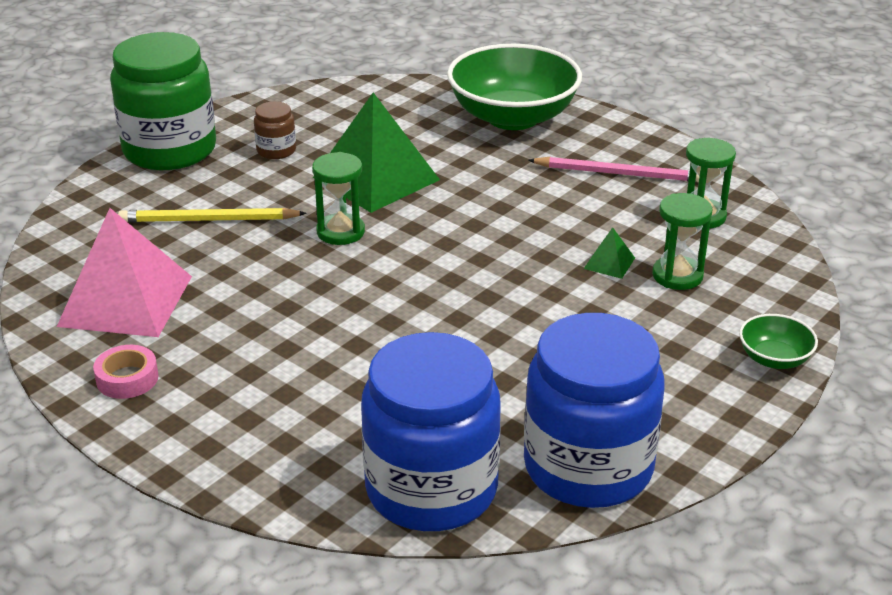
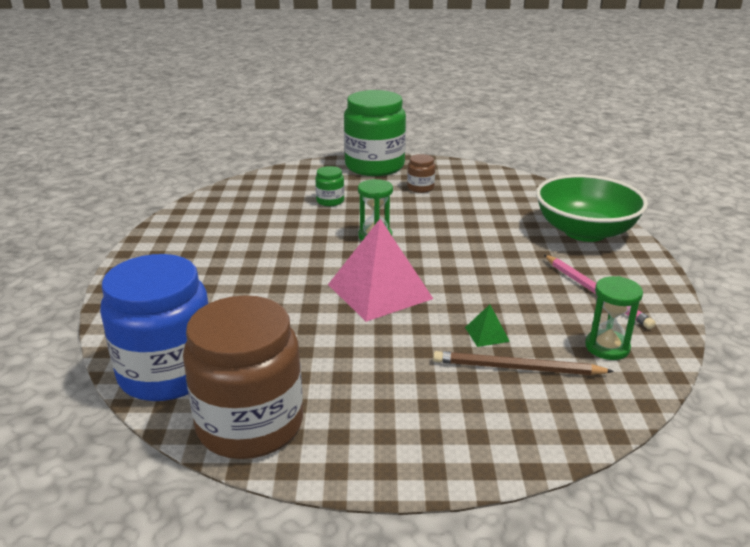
camera: 50 degrees right, 5 degrees down
pink pyramid [57,208,192,337] -> pink pyramid moved to [328,219,433,322]
pink tape [93,345,158,399] -> none
yellow pencil [118,208,307,223] -> green jar [315,166,344,206]
green pyramid [313,93,440,213] -> none
blue jar [524,313,665,508] -> brown jar [183,295,303,459]
green hourglass [652,193,713,290] -> brown pencil [433,351,614,375]
green bowl [739,314,818,369] -> none

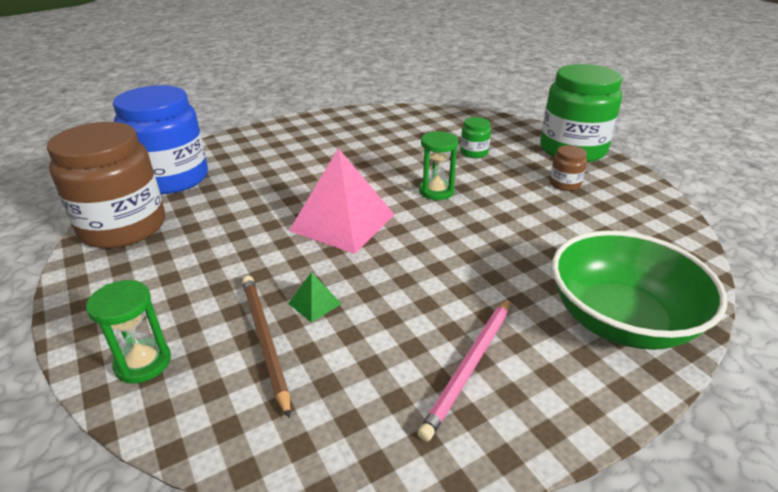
camera: 60 degrees right, 5 degrees up
green hourglass [585,276,643,360] -> green hourglass moved to [86,280,171,383]

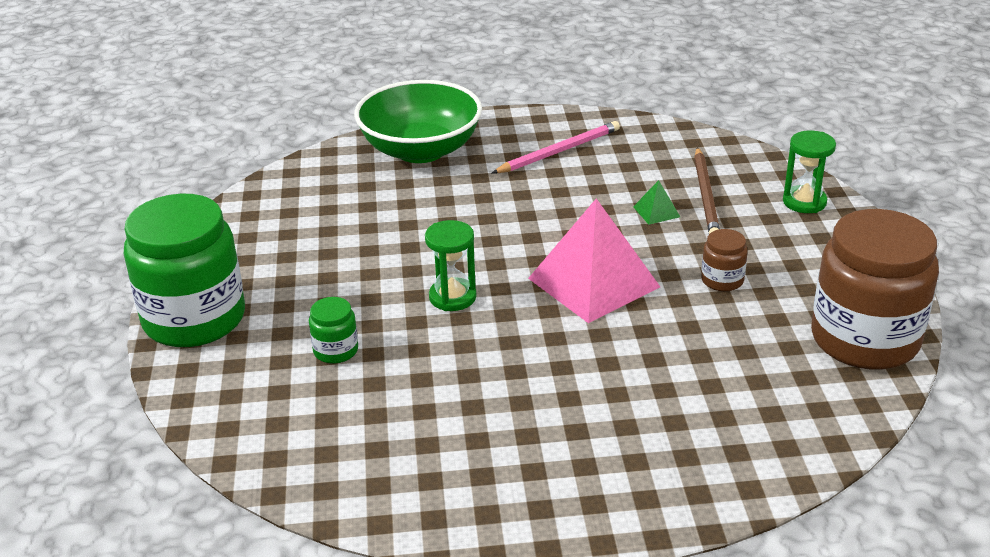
camera: 155 degrees left, 0 degrees up
blue jar [113,85,208,194] -> none
brown jar [550,145,587,191] -> brown jar moved to [701,229,748,292]

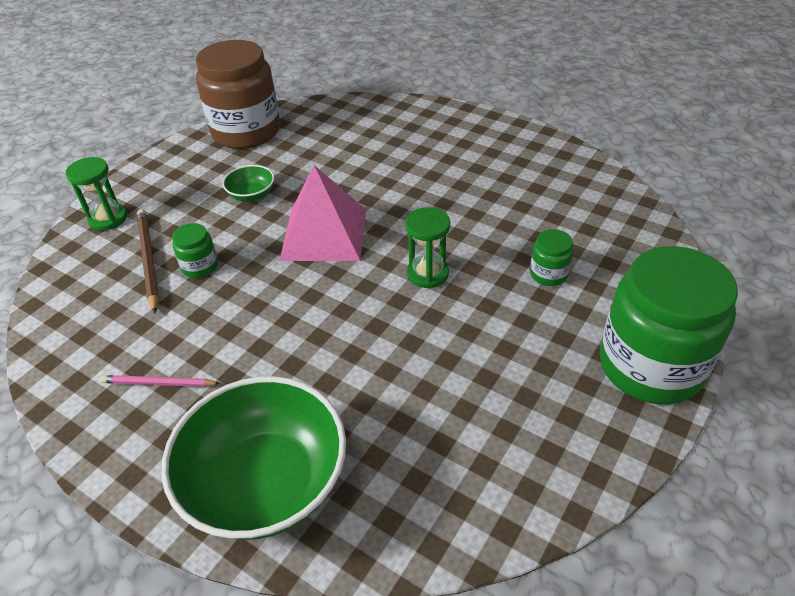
camera: 140 degrees left, 10 degrees up
pink pencil [492,121,620,173] -> pink pencil [101,375,220,387], size x0.64
green pyramid [633,180,680,225] -> green jar [172,223,218,278]
brown pencil [694,147,720,234] -> brown pencil turned 60 degrees counterclockwise [137,209,159,313]
brown jar [701,229,748,292] -> green bowl [222,165,274,202]

